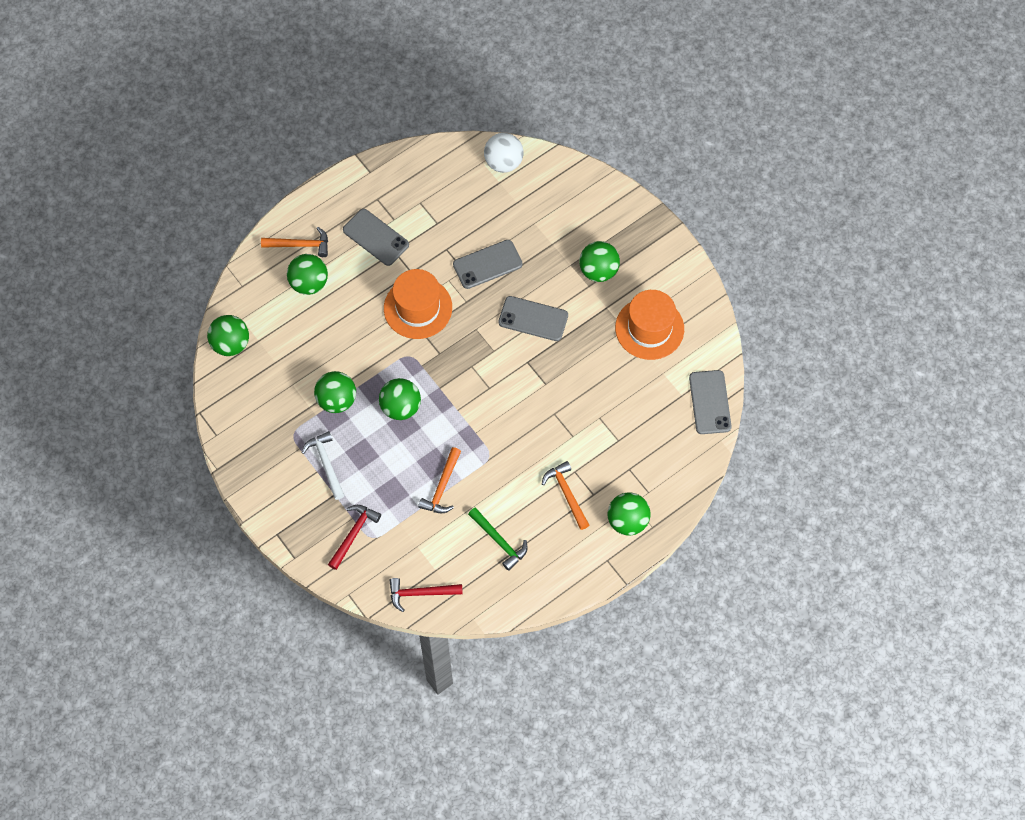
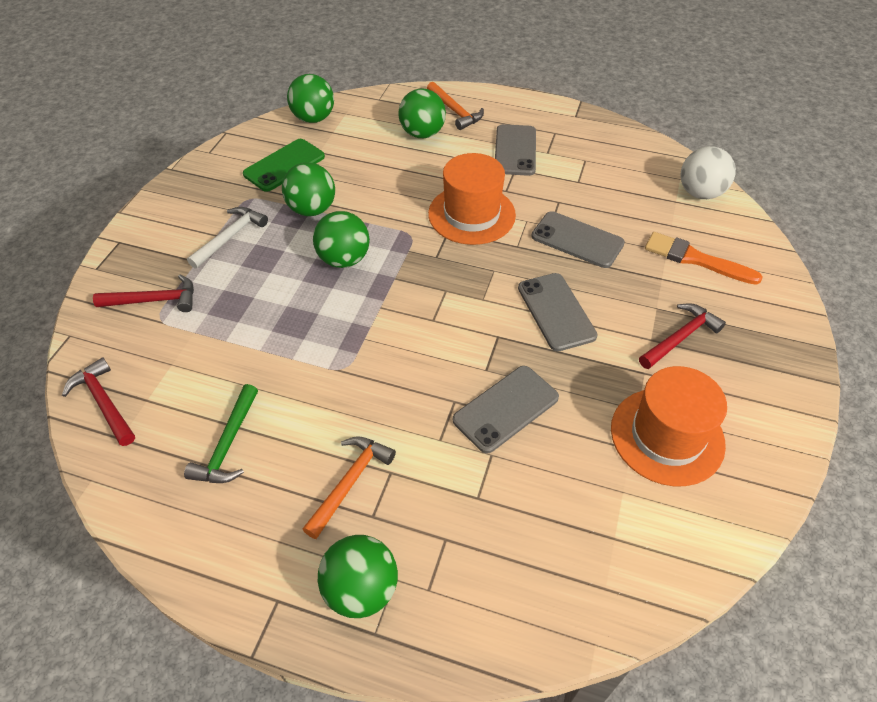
camera: 55 degrees right, 15 degrees down
orange hammer [418,447,461,513] -> none
green ball [579,241,620,282] -> red hammer [639,303,726,369]
grey phone [689,370,732,434] -> grey phone moved to [453,366,559,454]
none -> green phone [243,139,325,192]
none -> orange brush [645,232,763,285]

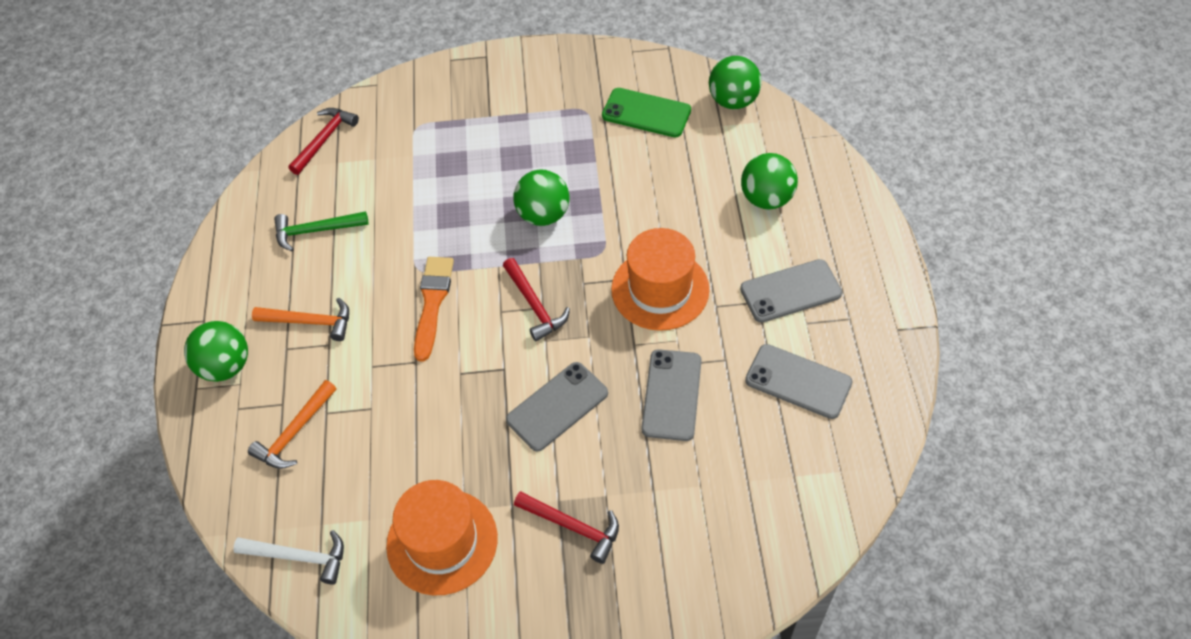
camera: 70 degrees right, 5 degrees up
red hammer [93,275,194,312] -> red hammer moved to [503,258,570,341]
white hammer [187,207,268,269] -> white hammer moved to [233,530,344,585]
green ball [282,162,335,216] -> none
orange hammer [427,82,484,130] -> orange hammer moved to [248,380,337,469]
grey phone [453,366,559,454] -> grey phone moved to [745,344,853,419]
orange brush [645,232,763,285] -> orange brush moved to [414,257,454,362]
white ball [680,146,736,199] -> none

